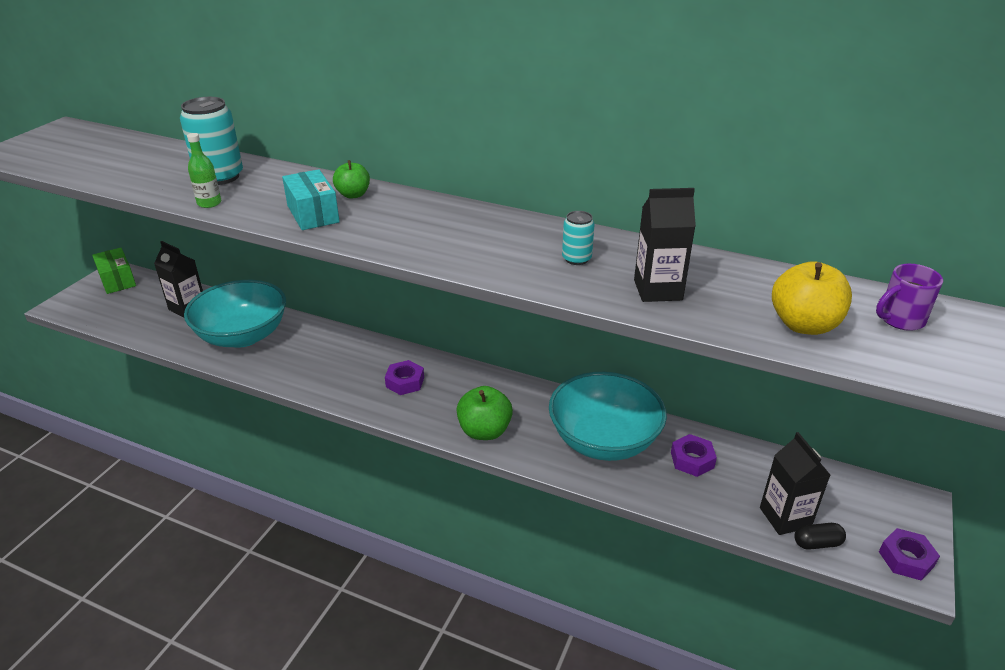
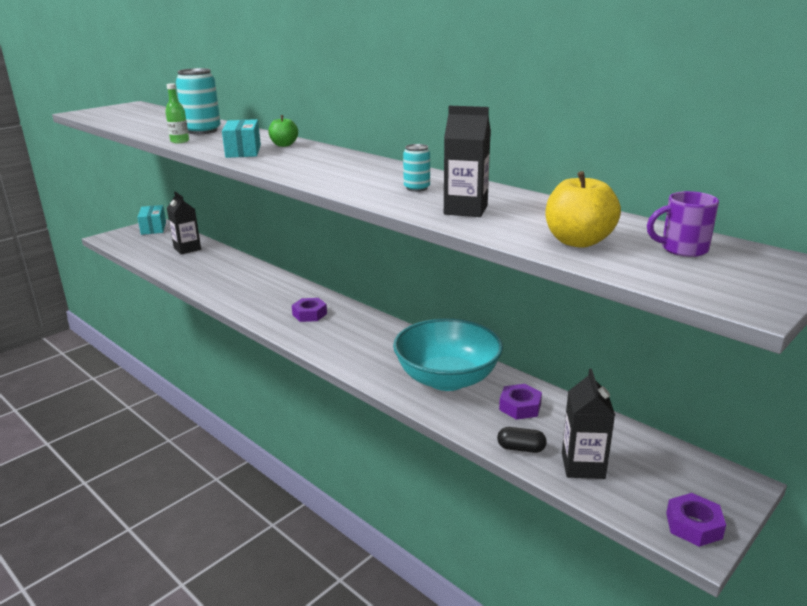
camera: 20 degrees right, 10 degrees down
green box [92,248,136,294] -> turquoise box [137,205,166,235]
turquoise bowl [184,280,286,348] -> none
green apple [457,386,513,440] -> none
black capsule [795,523,846,550] -> black capsule moved to [497,427,547,453]

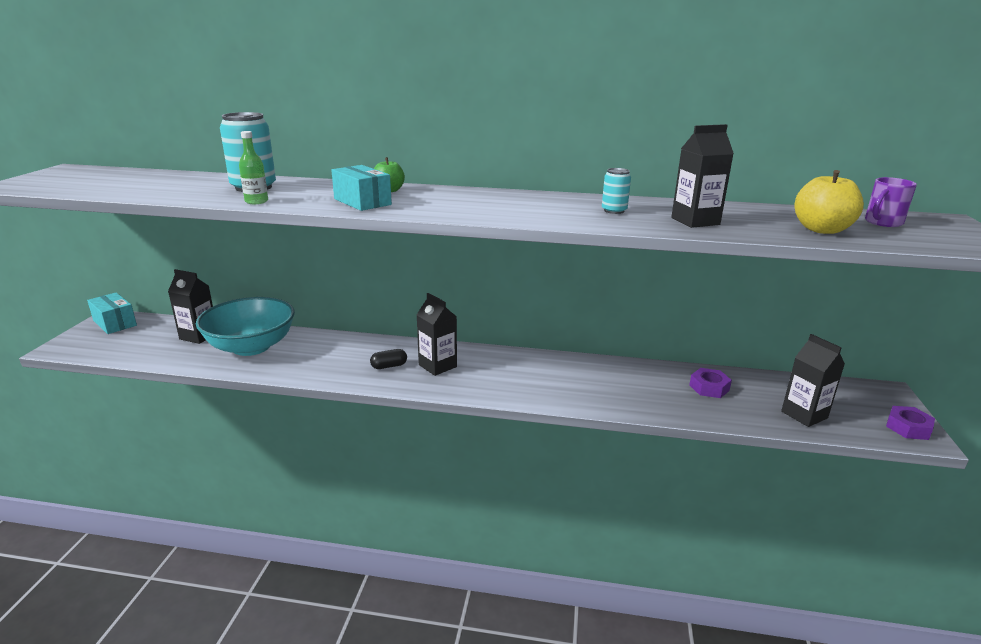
camera: 35 degrees left, 0 degrees up
purple nut [292,298,327,322] -> black carton [417,293,457,376]
turquoise bowl [393,318,503,391] -> turquoise bowl moved to [196,297,295,356]
black capsule [497,427,547,453] -> black capsule moved to [370,349,407,369]

